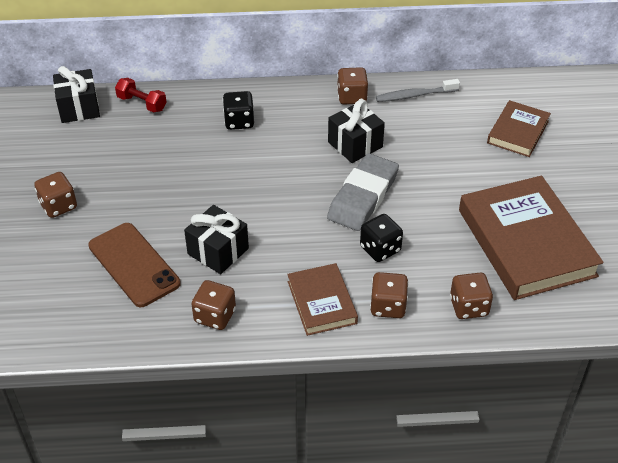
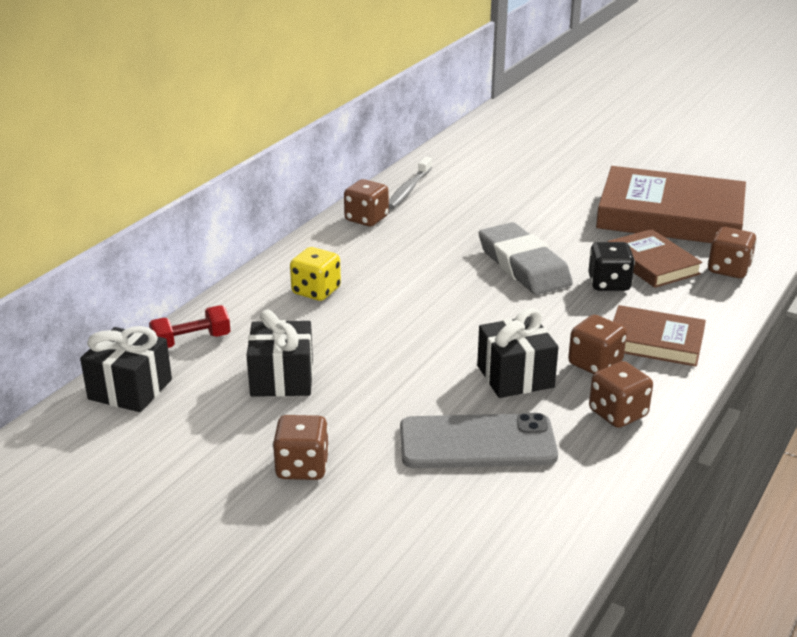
camera: 55 degrees left, 15 degrees down
brown phone [88,223,181,307] -> grey phone [400,413,558,468]
black dice [223,91,254,130] -> yellow dice [290,247,341,301]
black gift [328,99,385,163] -> black gift moved to [247,309,313,397]
brown dice [370,272,408,318] -> brown dice moved to [568,315,627,374]
brown book [487,100,551,157] -> brown book moved to [607,229,703,288]

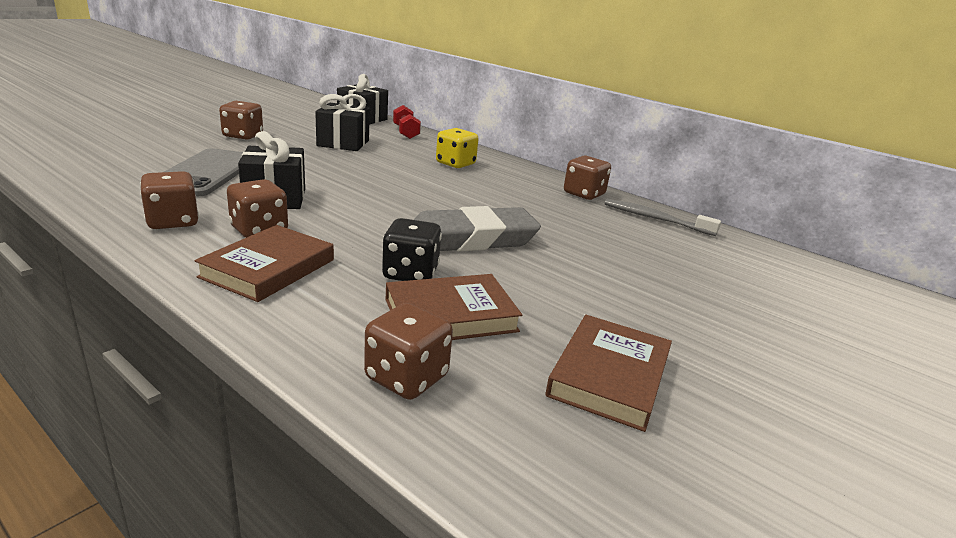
camera: 95 degrees right, 5 degrees down
brown book [596,166,746,243] -> brown book [545,315,672,432], size x0.54

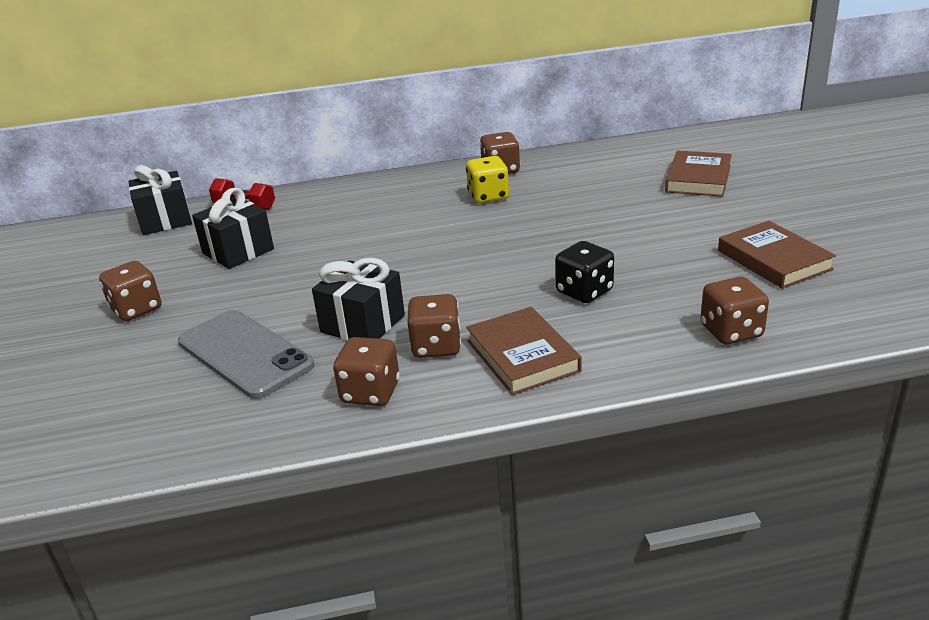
camera: 45 degrees left, 5 degrees up
brown book [385,274,522,340] -> brown book moved to [665,151,732,197]
grey eraser [414,206,541,252] -> none
yellow dice [436,128,478,168] -> yellow dice moved to [466,156,509,203]
grey toothbrush [605,199,721,236] -> none

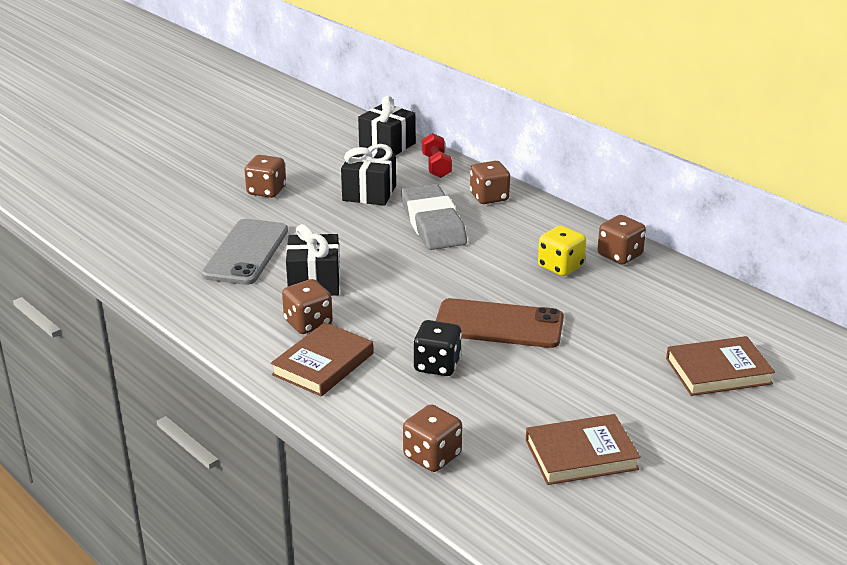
camera: 55 degrees right, 0 degrees up
brown dice [333,337,400,406] -> brown dice moved to [470,161,510,204]
brown book [718,221,836,289] -> brown book turned 45 degrees clockwise [526,414,641,485]
none -> grey eraser [401,184,467,250]
none -> brown phone [436,298,564,348]

